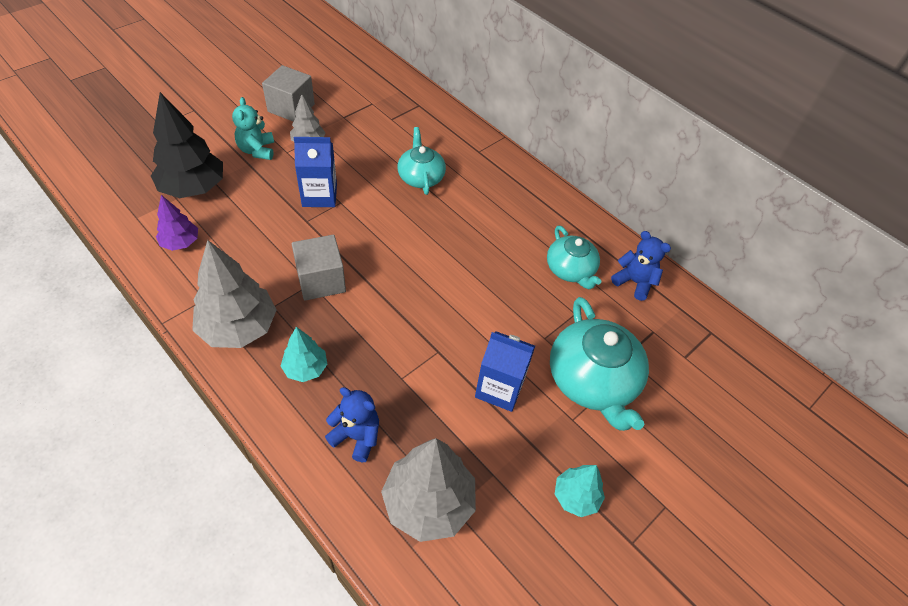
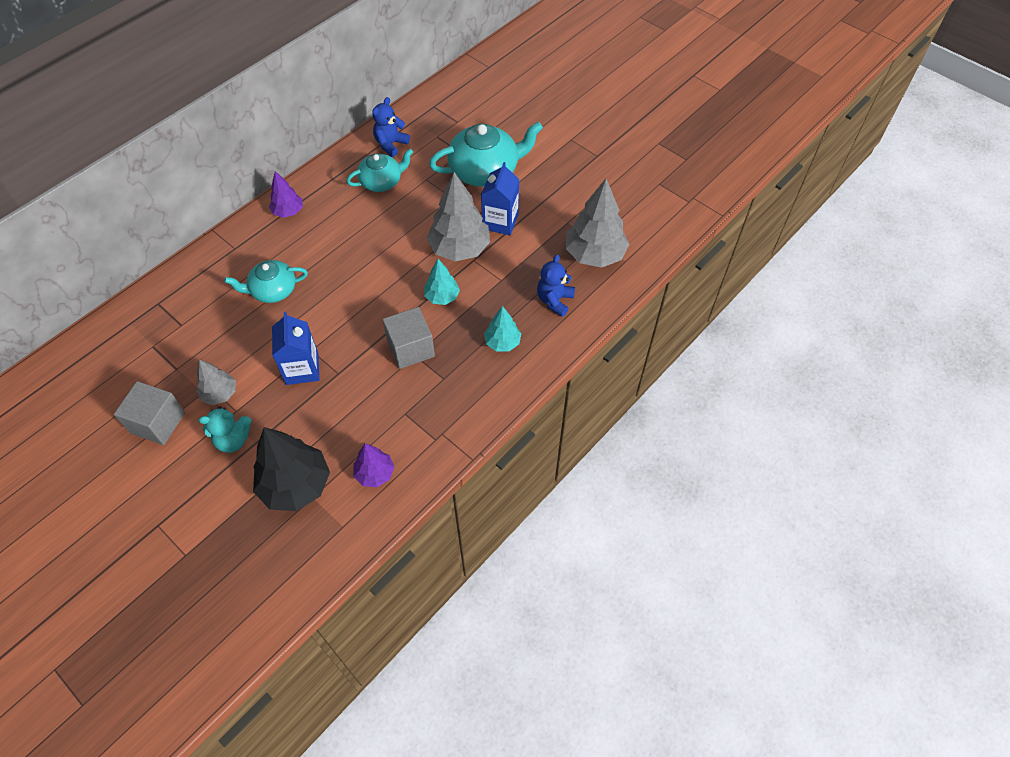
camera: 90 degrees left, 5 degrees up
grey tree [192,240,276,348] -> grey tree moved to [426,172,490,261]
turquoise tree [555,465,605,517] -> turquoise tree moved to [424,259,460,305]
none -> purple tree [269,171,303,218]

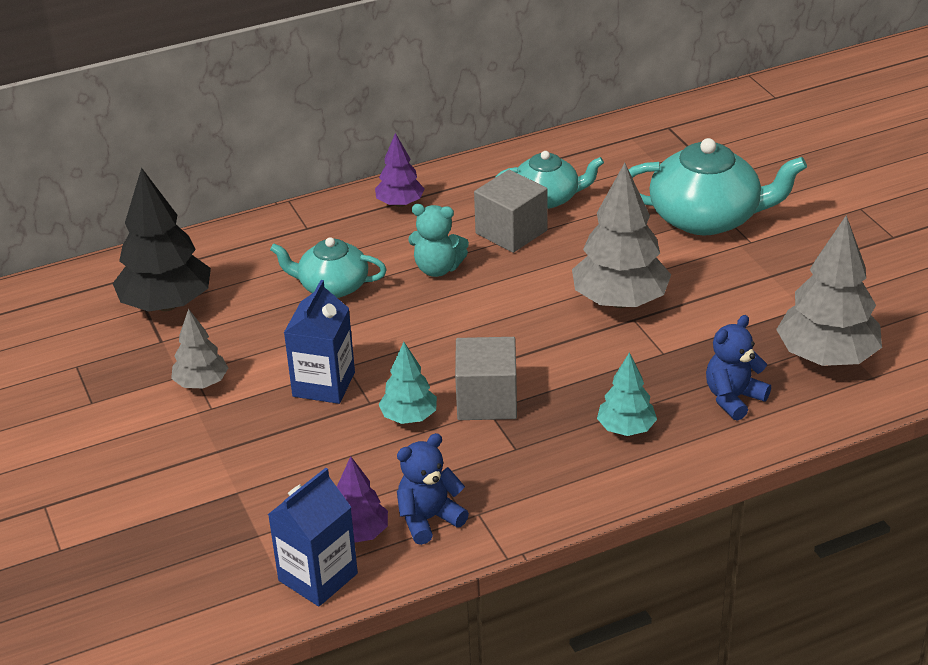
camera: 25 degrees right, 20 degrees down
grey cube [114,381,185,445] -> grey cube moved to [474,170,547,253]
turquoise teddy bear [199,406,252,453] -> turquoise teddy bear moved to [408,204,469,277]
black tree [253,427,330,511] -> black tree moved to [113,167,211,312]
blue teddy bear [372,97,410,157] -> blue teddy bear moved to [397,433,469,545]
turquoise tree [424,259,460,305] -> turquoise tree moved to [378,342,437,424]
blue carton [481,162,519,235] -> blue carton moved to [268,468,358,606]

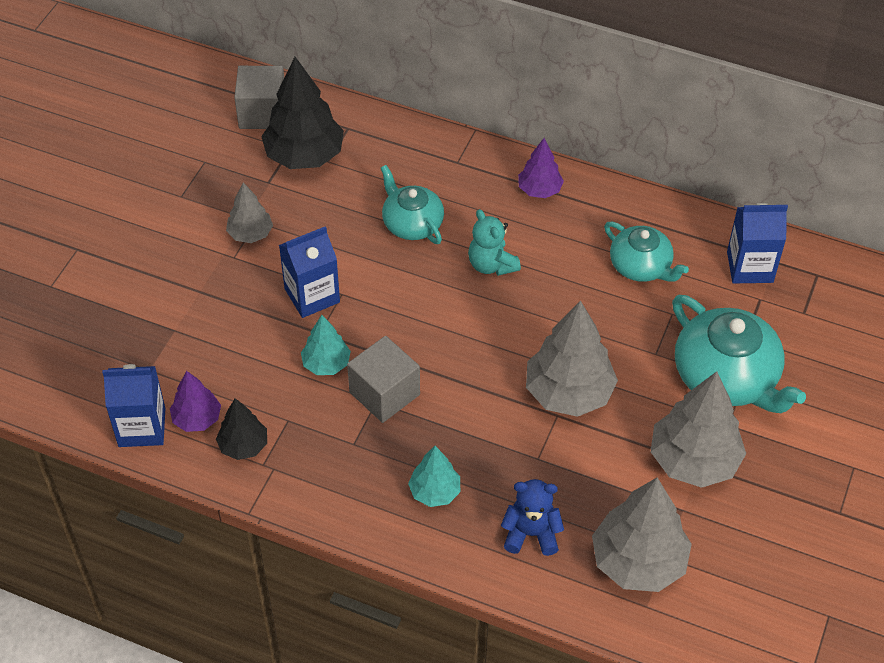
camera: 45 degrees right, 15 degrees up
blue teddy bear [397,433,469,545] -> black tree [216,398,267,460]
grey cube [474,170,547,253] -> grey cube moved to [234,66,284,129]
none -> grey tree [651,371,746,488]
none -> blue carton [727,203,788,283]

